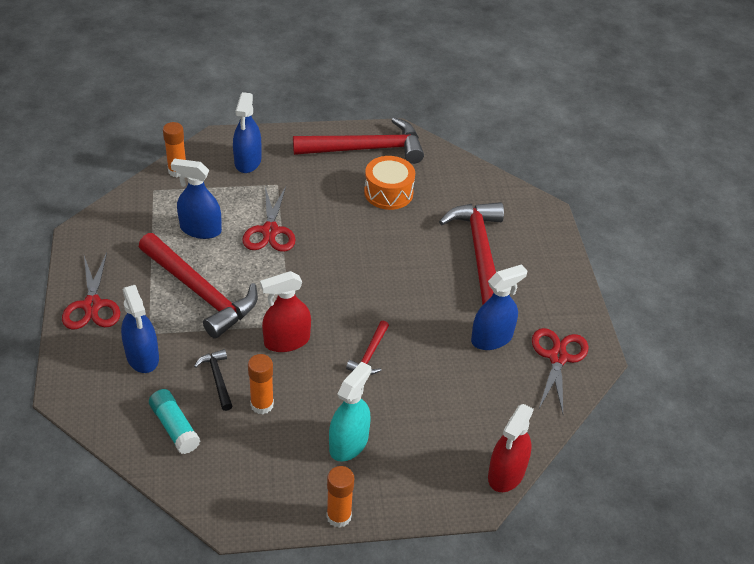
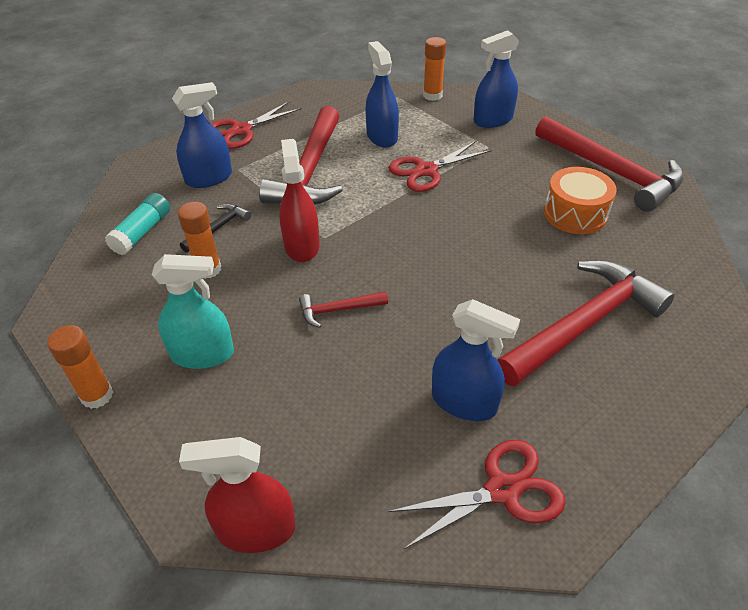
camera: 60 degrees right, 0 degrees up
blue spray bottle [121,285,159,373] -> blue spray bottle turned 150 degrees counterclockwise [172,82,232,188]
red spray bottle [260,271,311,352] -> red spray bottle turned 45 degrees clockwise [279,139,320,262]

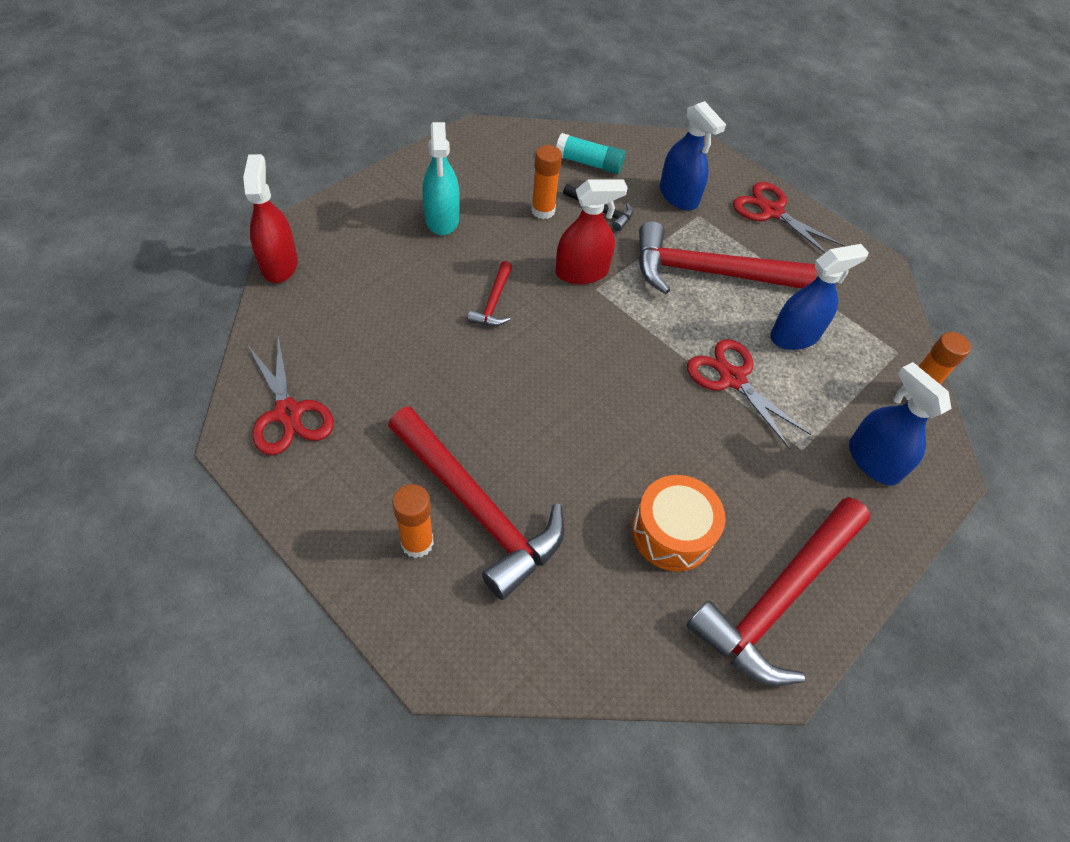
camera: 80 degrees right, 10 degrees up
orange glue stick [47,325,113,409] -> orange glue stick moved to [392,484,434,558]
red hammer [299,291,388,328] -> red hammer turned 150 degrees counterclockwise [468,261,512,326]
blue spray bottle [432,299,520,421] -> none

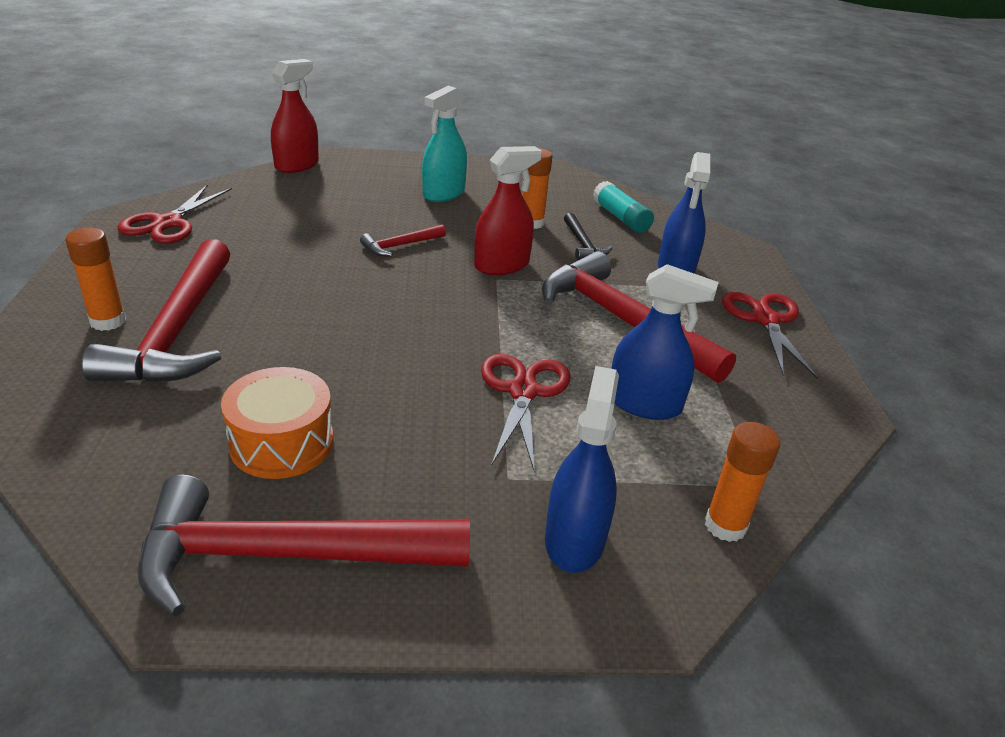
camera: 45 degrees right, 20 degrees down
red spray bottle [556,179,628,284] -> red spray bottle turned 60 degrees counterclockwise [474,146,542,275]

